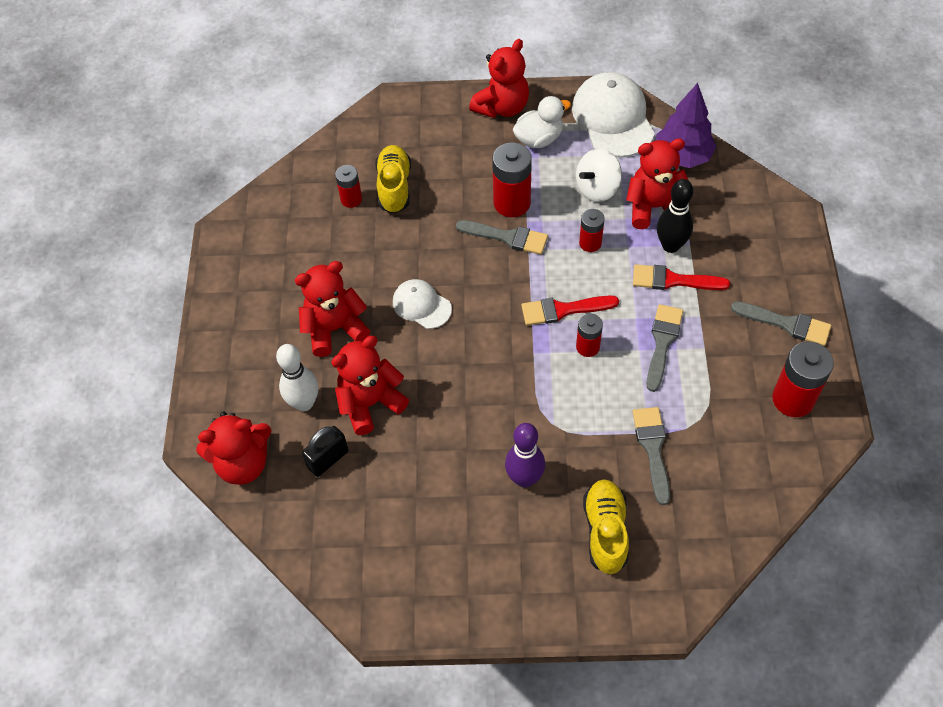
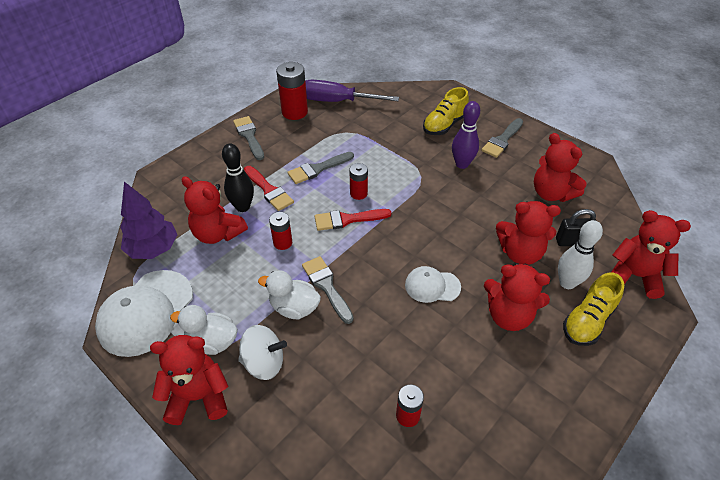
camera: 140 degrees left, 10 degrees down
yellow shoe [375,145,411,214] -> yellow shoe moved to [563,272,624,346]
white cap [393,279,452,329] -> white cap turned 105 degrees clockwise [405,266,461,303]
red battery [492,143,532,217] -> white duck [258,270,321,319]
red brush [521,296,619,326] -> red brush turned 135 degrees clockwise [315,209,391,231]
white spinning top [576,148,622,202] -> white spinning top moved to [238,325,287,380]
grey brush [633,407,670,505] -> grey brush moved to [481,118,523,158]
none -> purple screwdriver [305,80,399,102]
none -> red teddy bear [534,133,587,202]

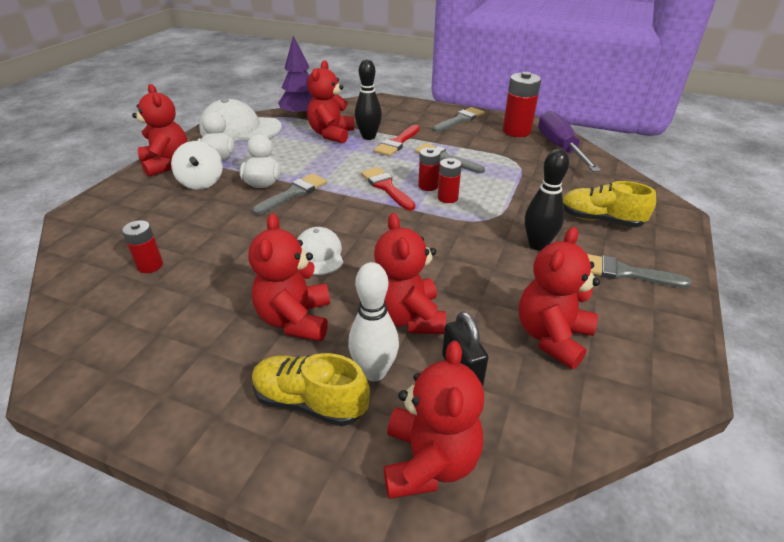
camera: 70 degrees right, 10 degrees down
red battery [269,212,292,250] -> red battery moved to [438,158,462,203]
purple bowling pin [452,101,480,169] -> black bowling pin [525,149,569,251]

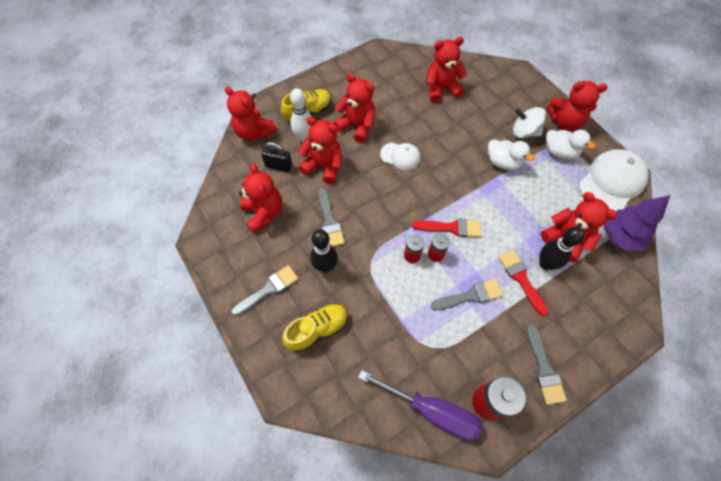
camera: 125 degrees right, 25 degrees up
red battery [122,220,163,273] -> red teddy bear [426,37,467,102]
grey brush [252,173,327,215] -> grey brush moved to [318,188,345,247]

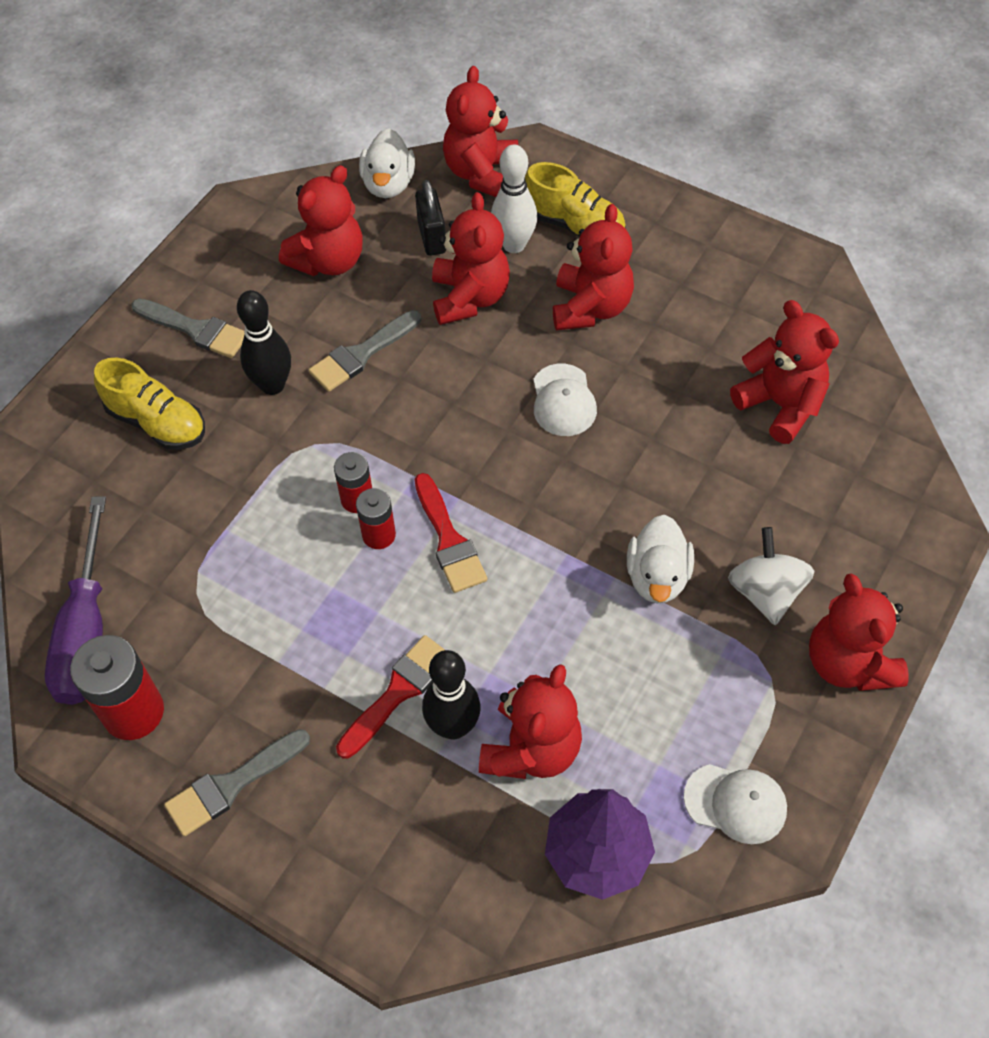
camera: 65 degrees right, 5 degrees down
grey brush [431,279,503,310] -> none
white duck [546,130,595,159] -> white duck moved to [359,128,415,198]
white cap [579,149,649,211] -> white cap [684,764,787,844], size x0.56

